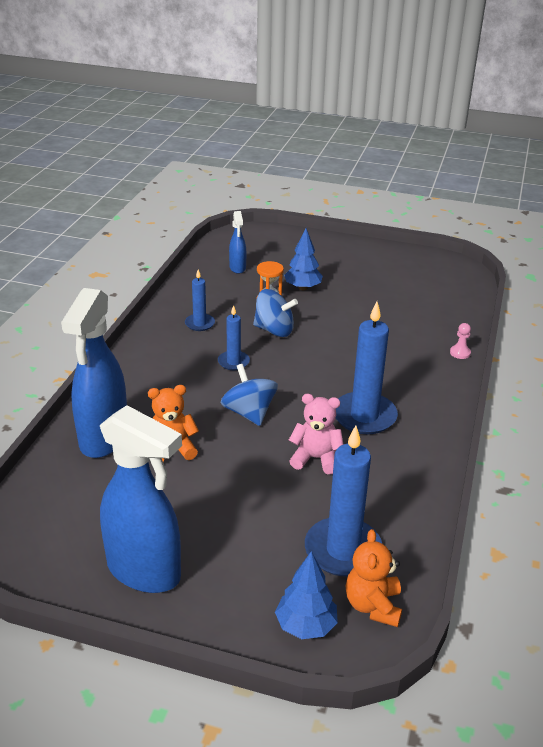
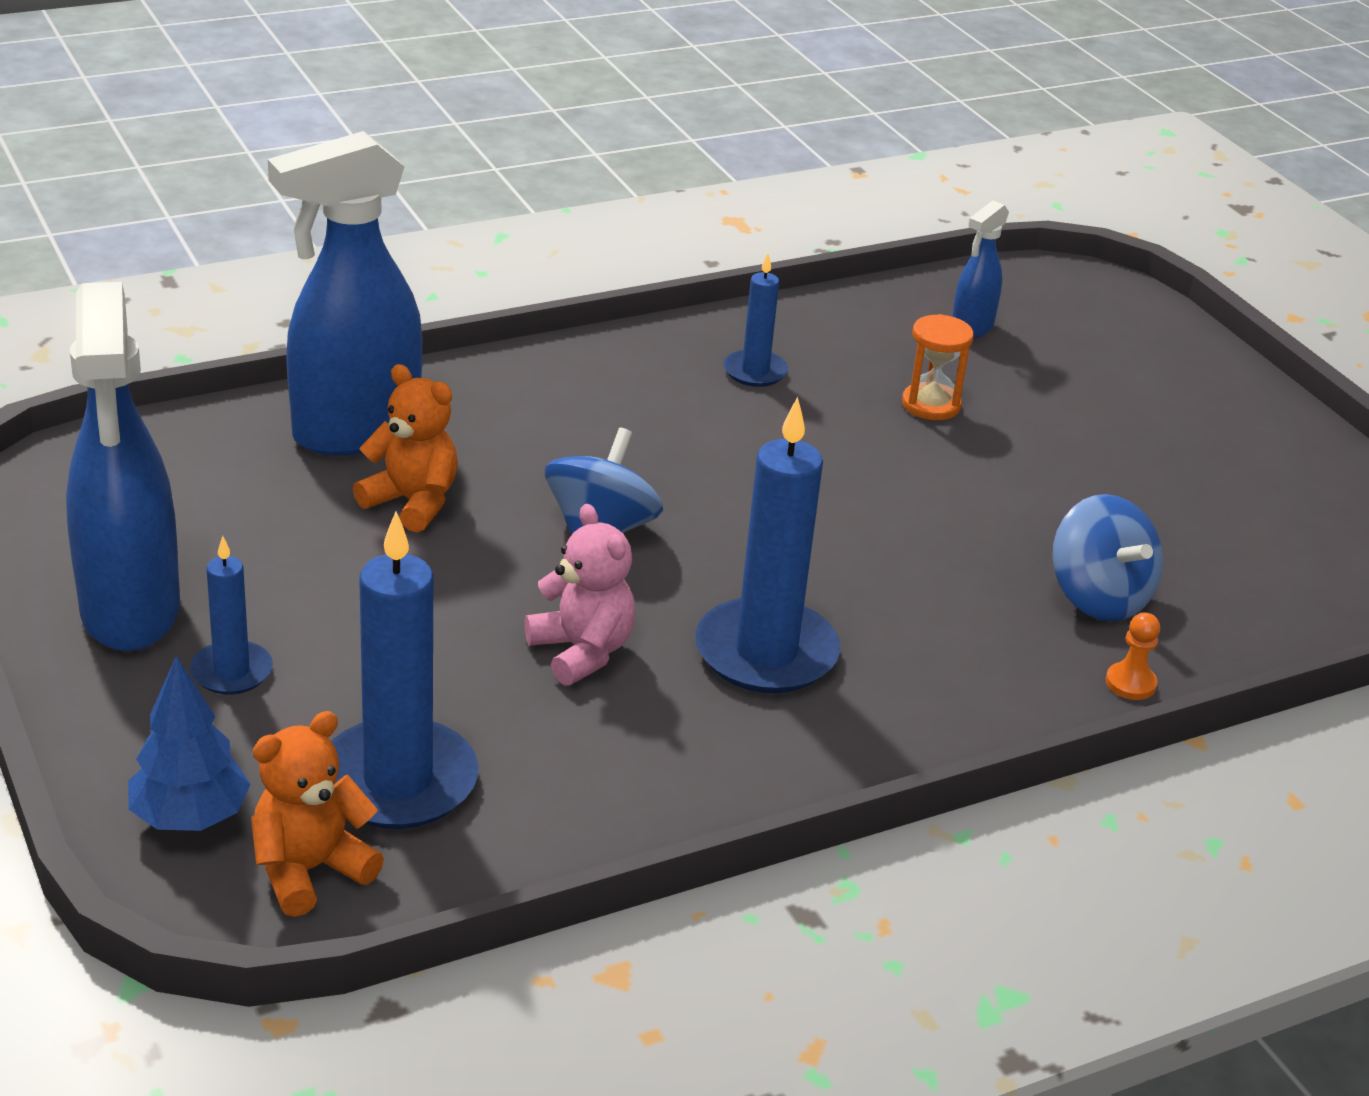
camera: 45 degrees right, 0 degrees up
blue candle [218,305,250,370] -> blue candle moved to [190,536,273,695]
blue spinning top [253,289,298,337] -> blue spinning top moved to [1052,494,1163,621]
blue tree [284,228,323,290] -> none
pink pawn [450,323,471,359] -> orange pawn [1105,613,1160,700]

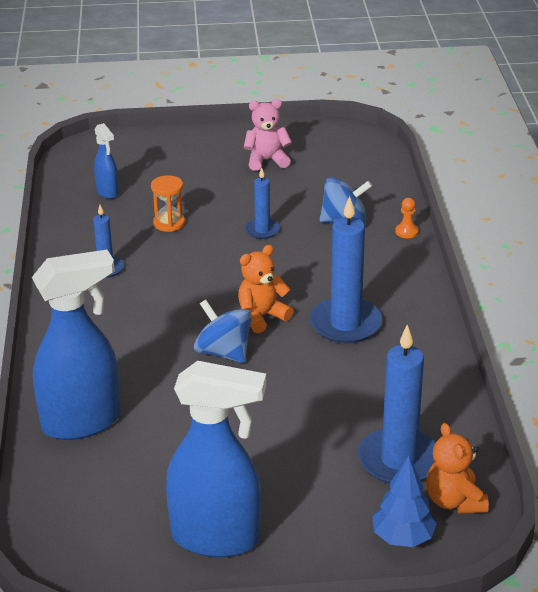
camera: 65 degrees left, 0 degrees up
blue candle [190,536,273,695] -> blue candle moved to [245,167,280,239]
blue spray bottle [268,131,422,456] -> blue spray bottle turned 105 degrees counterclockwise [32,250,121,440]
orange teddy bear [353,364,458,532] -> orange teddy bear moved to [238,245,293,333]
pink teddy bear [524,504,636,686] -> pink teddy bear moved to [244,99,292,171]

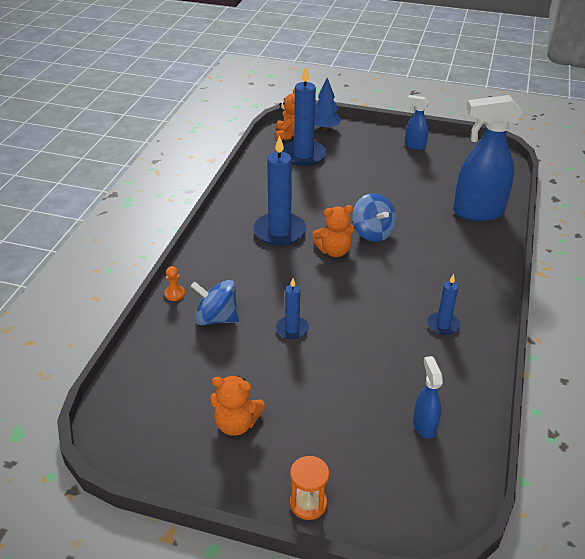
camera: 160 degrees left, 5 degrees up
orange hourglass [151,175,185,232] -> orange hourglass moved to [290,456,329,520]
blue spray bottle [166,361,266,557] -> blue spray bottle [405,95,429,150], size x0.48
pink teddy bear [244,99,292,171] -> orange teddy bear [210,376,265,436]

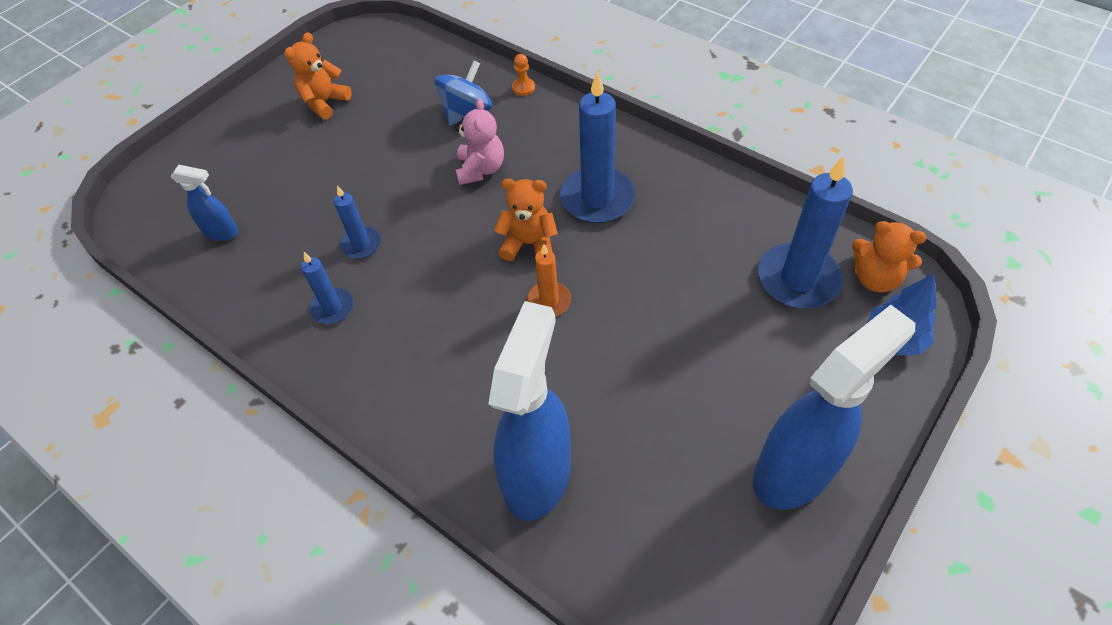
camera: 115 degrees right, 15 degrees up
blue candle [276,279,309,339] -> blue candle moved to [334,186,381,259]
orange hourglass [290,456,329,520] -> none
orange teddy bear [313,205,355,257] -> orange teddy bear turned 90 degrees clockwise [494,178,558,261]
blue spinning top [352,193,397,242] -> orange candle [527,244,571,316]
blue spray bottle [405,95,429,150] -> blue spray bottle [753,305,916,510], size x2.07
none -> pink teddy bear [455,98,504,185]

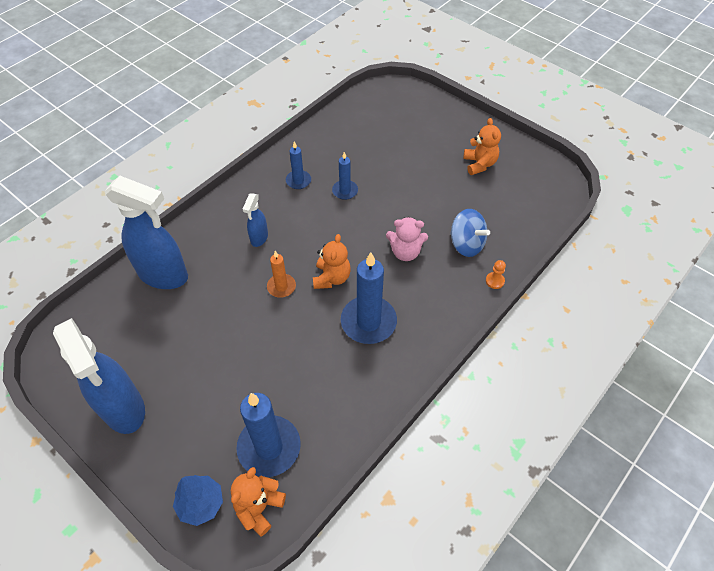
camera: 90 degrees right, 0 degrees up
blue spray bottle [171,165,238,241] -> blue spray bottle moved to [243,193,268,247]
orange teddy bear [284,32,352,119] -> orange teddy bear turned 45 degrees clockwise [463,118,501,175]

